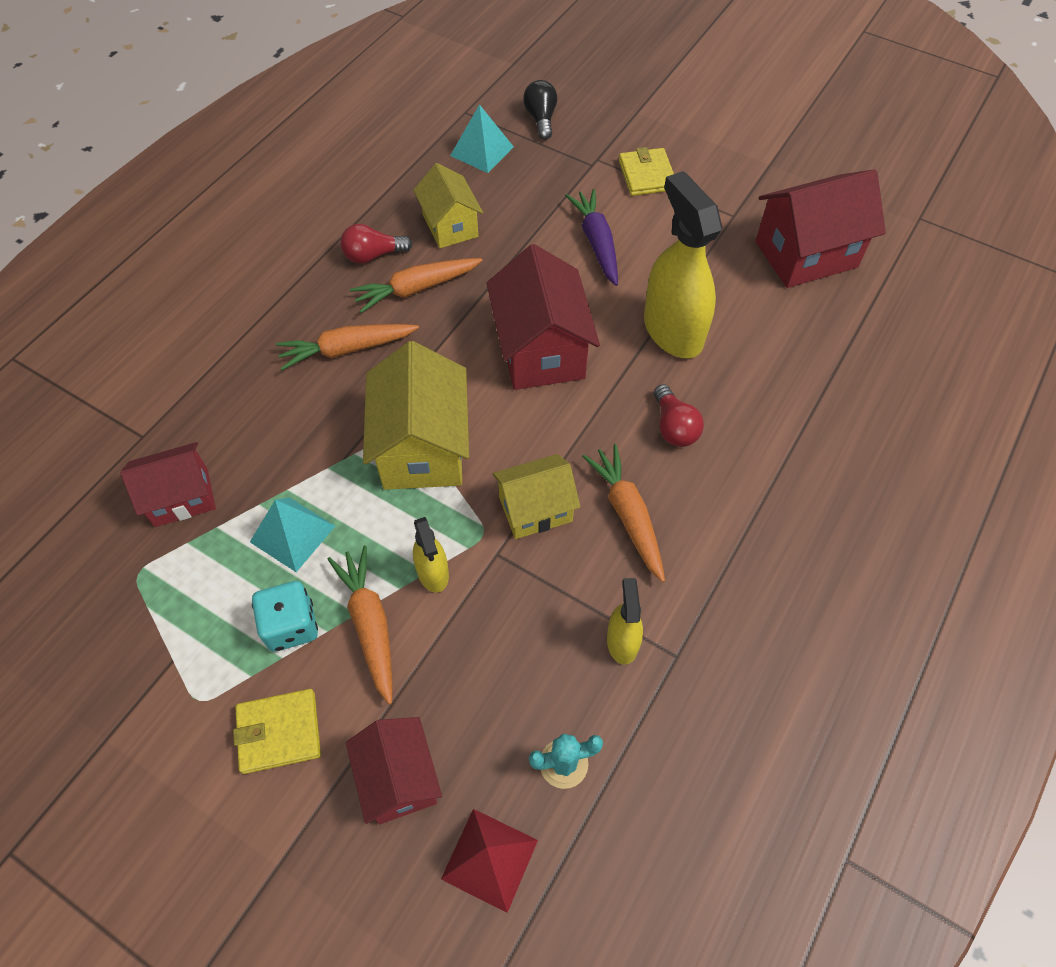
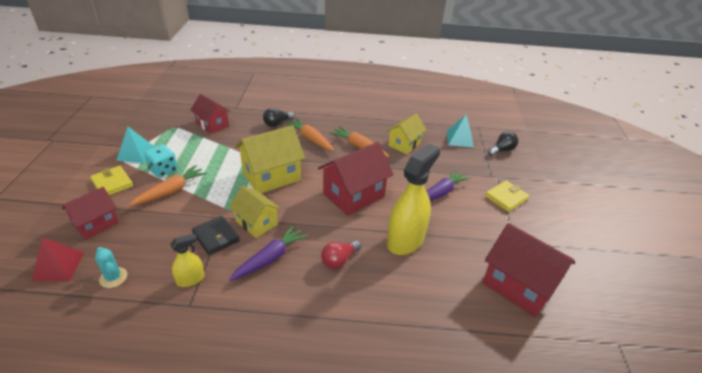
camera: 60 degrees right, 20 degrees down
turquoise pyramid [250,497,335,572] -> turquoise pyramid moved to [116,127,155,163]
red light bulb [341,224,412,264] -> none
yellow spray bottle [413,517,449,593] -> none
orange carrot [582,444,665,582] -> purple carrot [229,225,308,281]
none -> black wallet [192,216,240,255]
none -> black light bulb [263,108,295,127]

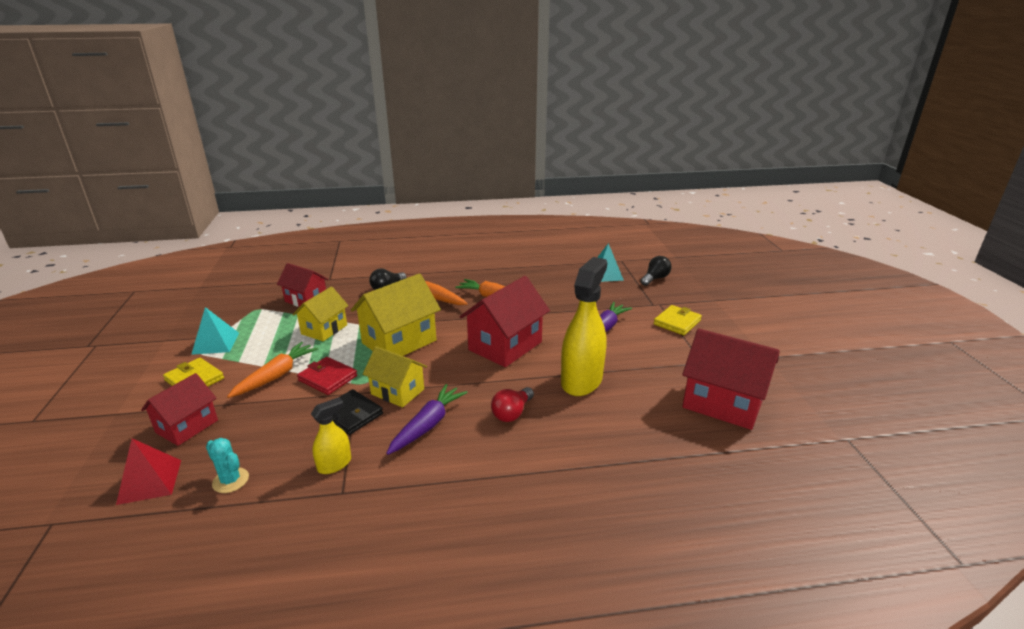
camera: 10 degrees left, 10 degrees down
turquoise dice [144,145,178,178] -> none
yellow house [387,113,426,154] -> yellow house moved to [292,286,349,341]
none -> red wallet [297,357,357,395]

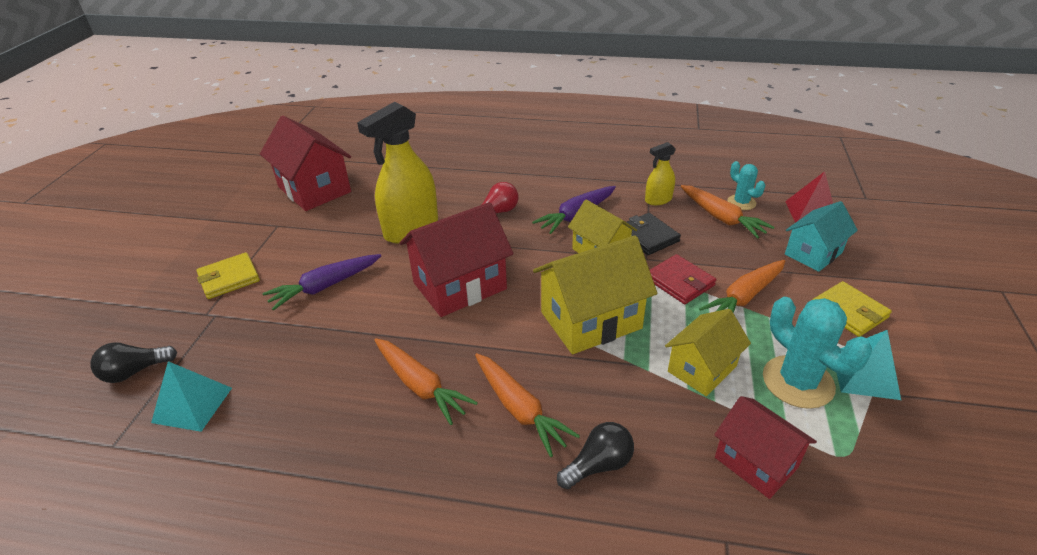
camera: 160 degrees left, 10 degrees up
red house [141,373,218,446] -> turquoise house [785,201,858,272]
none -> orange carrot [681,185,775,239]
none -> turquoise cactus [763,297,872,409]

